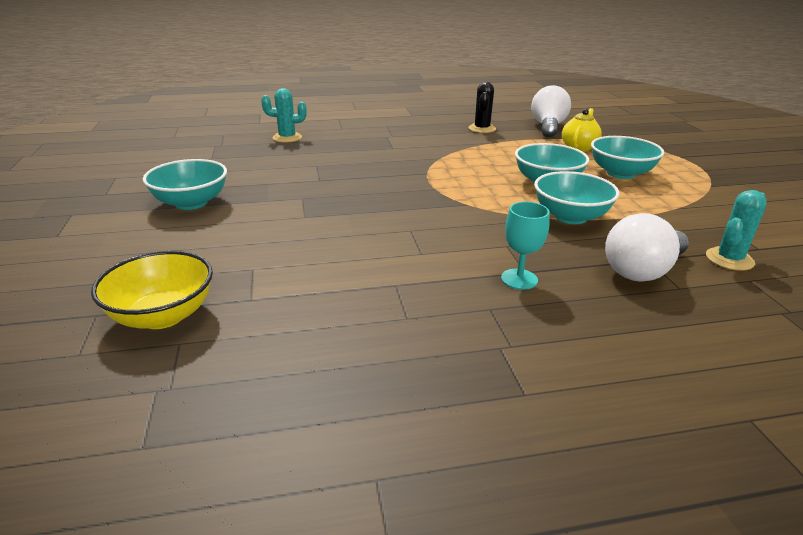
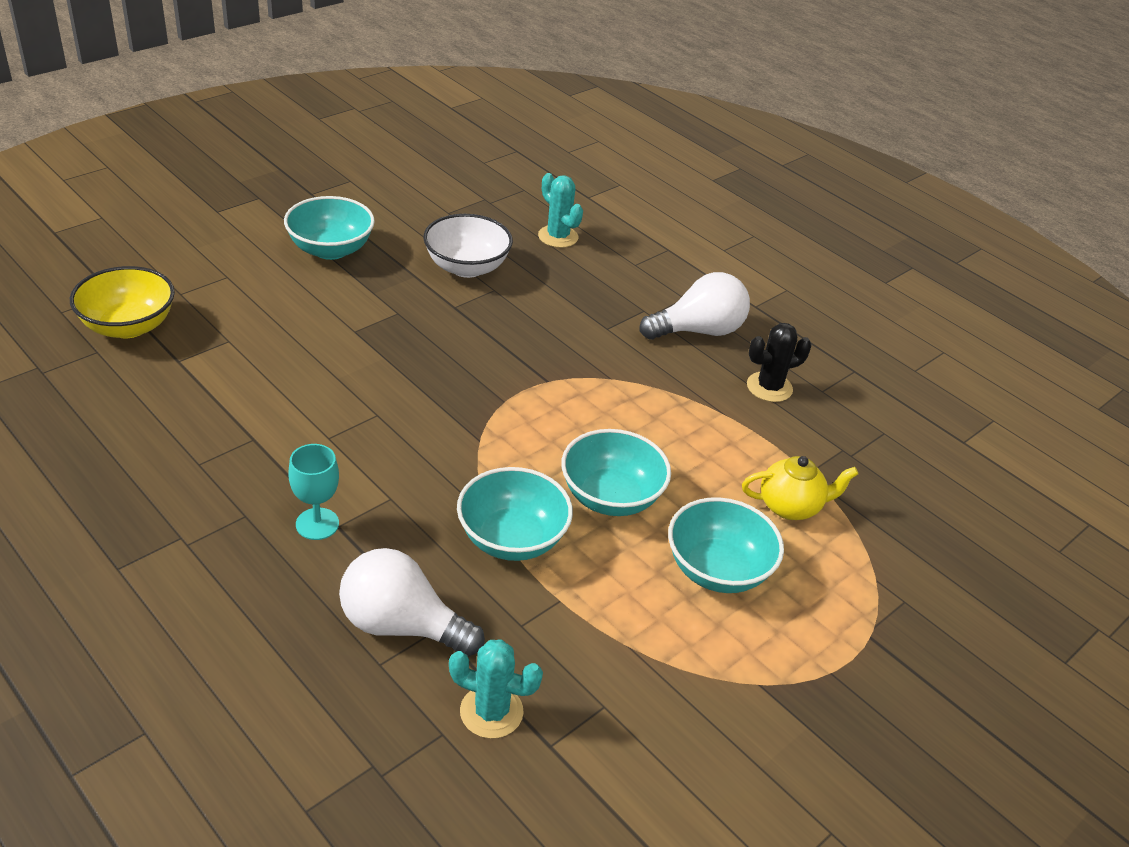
camera: 55 degrees right, 10 degrees up
white light bulb [531,85,571,138] -> white light bulb moved to [640,272,750,340]
none -> white bowl [423,214,513,278]

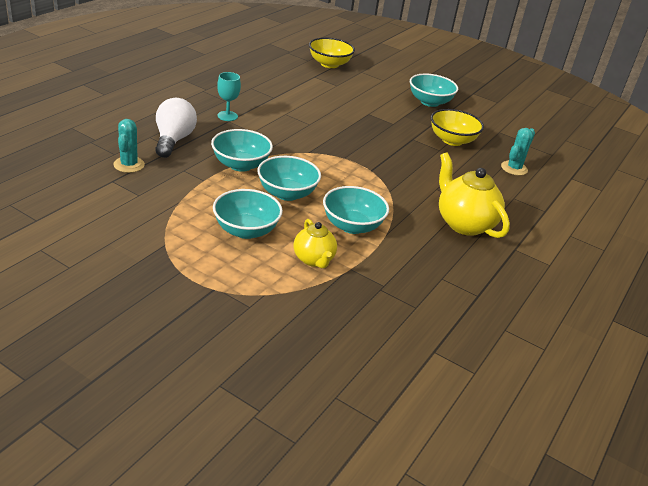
camera: 75 degrees right, 5 degrees down
white bowl [423,214,513,278] -> yellow bowl [431,109,484,146]
white light bulb [640,272,750,340] -> yellow teapot [439,152,510,238]
black cactus [747,323,812,402] -> none
none -> turquoise bowl [323,186,389,234]

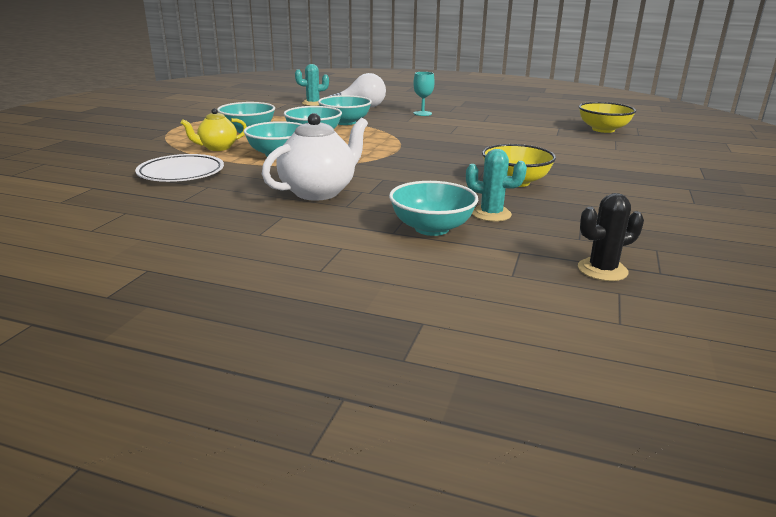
camera: 80 degrees right, 10 degrees down
turquoise bowl [410,74,458,107] -> turquoise bowl moved to [389,181,478,236]
yellow teapot [439,152,510,238] -> white teapot [262,113,368,201]
none -> white plate [135,154,224,182]
none -> black cactus [578,193,644,281]

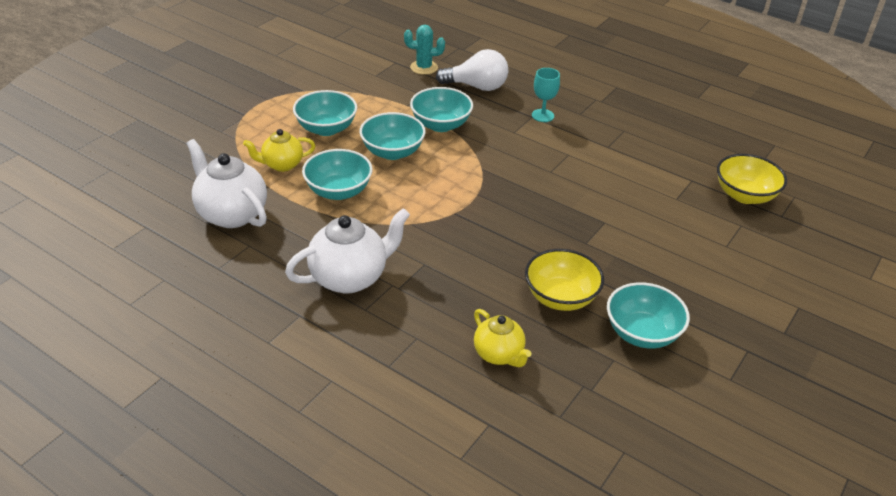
camera: 15 degrees right, 15 degrees up
white plate [135,154,224,182] -> white teapot [186,139,267,228]
turquoise bowl [389,181,478,236] -> turquoise bowl moved to [607,282,690,349]
turquoise cactus [466,149,527,222] -> yellow teapot [474,309,532,367]
black cactus [578,193,644,281] -> none

